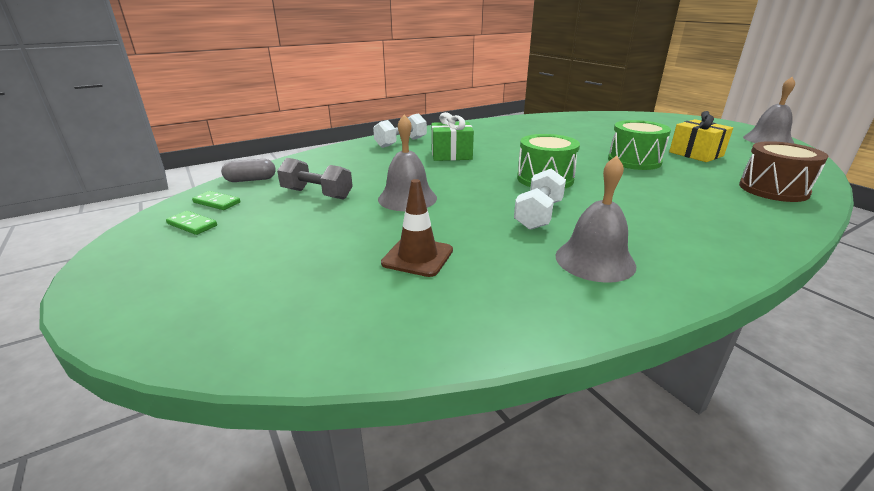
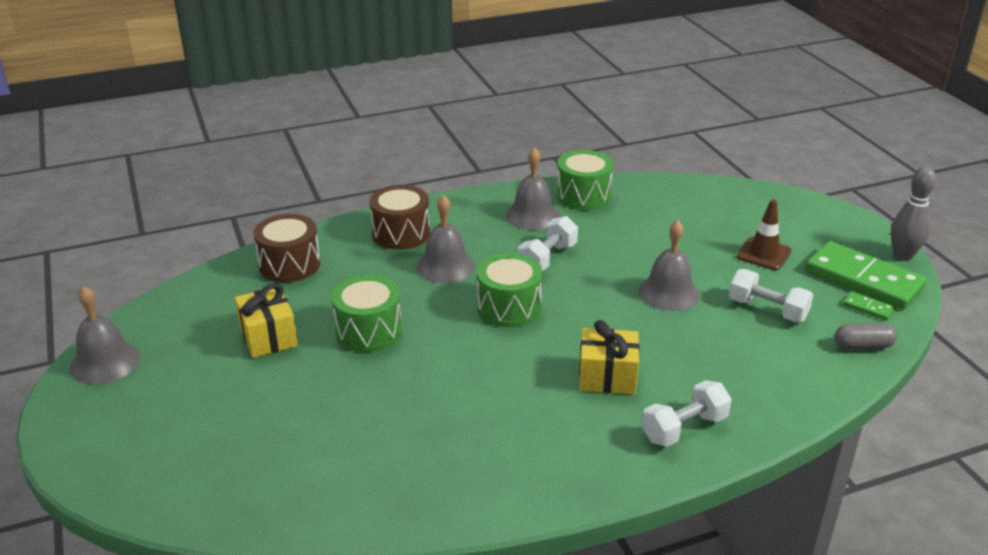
camera: 170 degrees left, 5 degrees up
green domino [166,211,217,235] -> green domino [805,241,927,309], size x2.42
grey dumbbell [277,158,353,200] -> white dumbbell [729,269,813,322]
brown traffic cone [381,179,453,277] -> brown traffic cone moved to [737,199,791,270]
green gift [431,112,474,161] -> yellow gift [579,320,639,394]
none -> brown drum [370,185,430,250]
none -> grey bell [416,195,475,283]
none -> green drum [556,150,614,210]
none -> grey bowling pin [891,167,936,261]

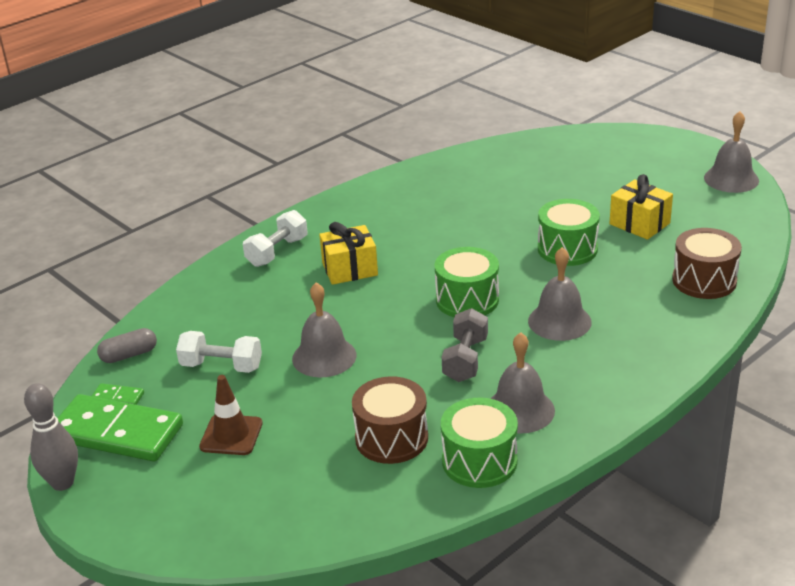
camera: 160 degrees right, 0 degrees up
brown drum [370,185,430,250] -> brown drum moved to [352,376,428,464]
white dumbbell [518,216,578,271] -> grey dumbbell [442,308,488,382]

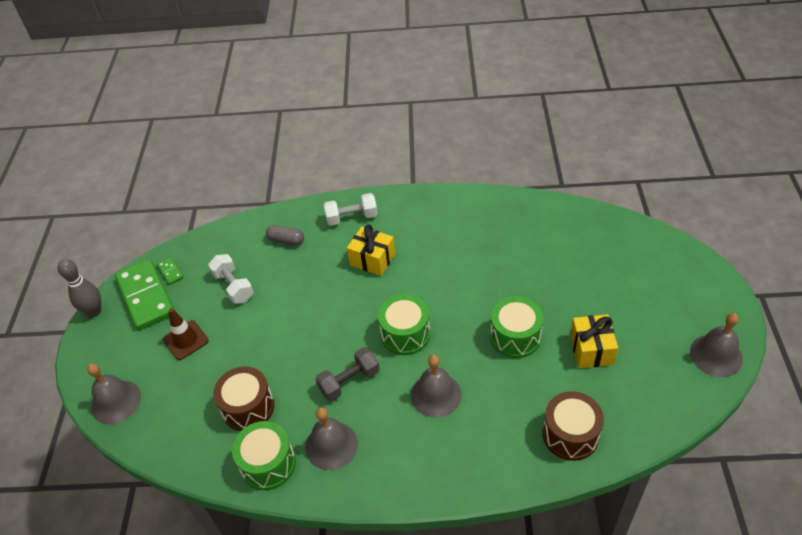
camera: 45 degrees right, 15 degrees up
grey capsule [97,328,157,363] -> grey capsule moved to [266,225,304,245]
grey bell [292,282,356,377] -> grey bell moved to [87,363,141,424]

